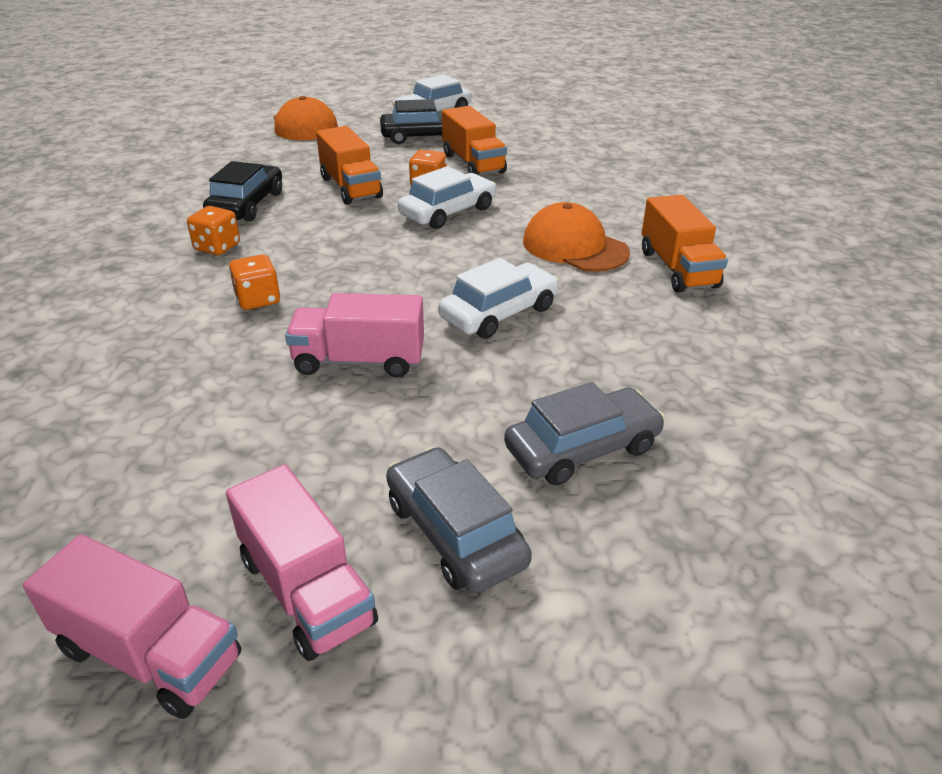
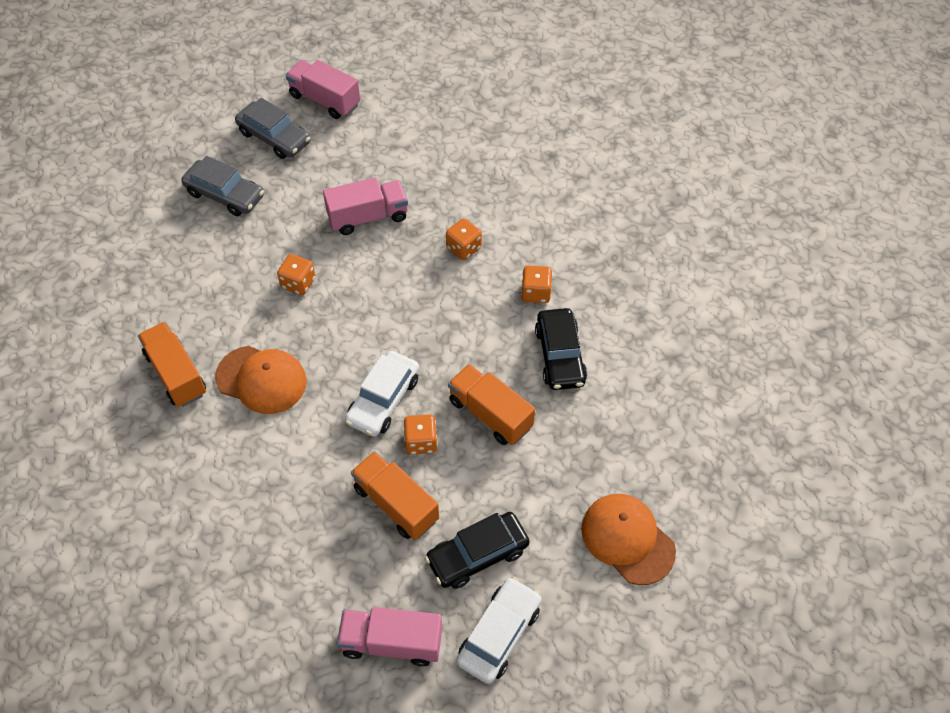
camera: 160 degrees right, 20 degrees up
pink truck [23,534,241,719] -> pink truck moved to [337,607,442,667]
white car [438,258,559,339] -> orange dice [277,254,315,295]
grey car [504,382,665,485] -> grey car turned 105 degrees counterclockwise [181,156,264,216]

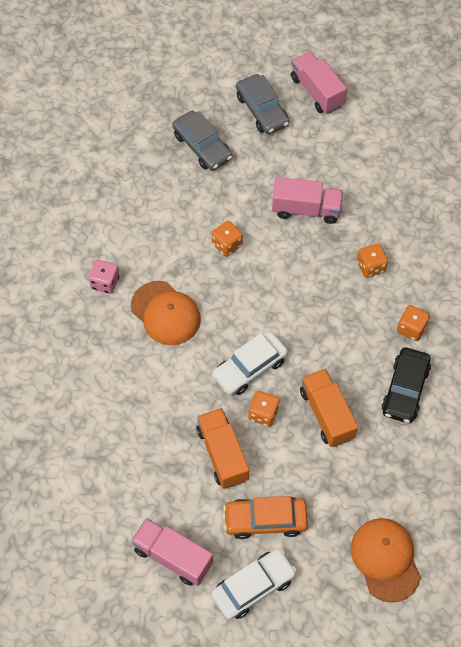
camera: 25 degrees right, 5 degrees up
orange truck [138,322,206,407] -> pink dice [89,260,119,294]
black car [425,512,530,589] -> orange car [223,496,308,539]

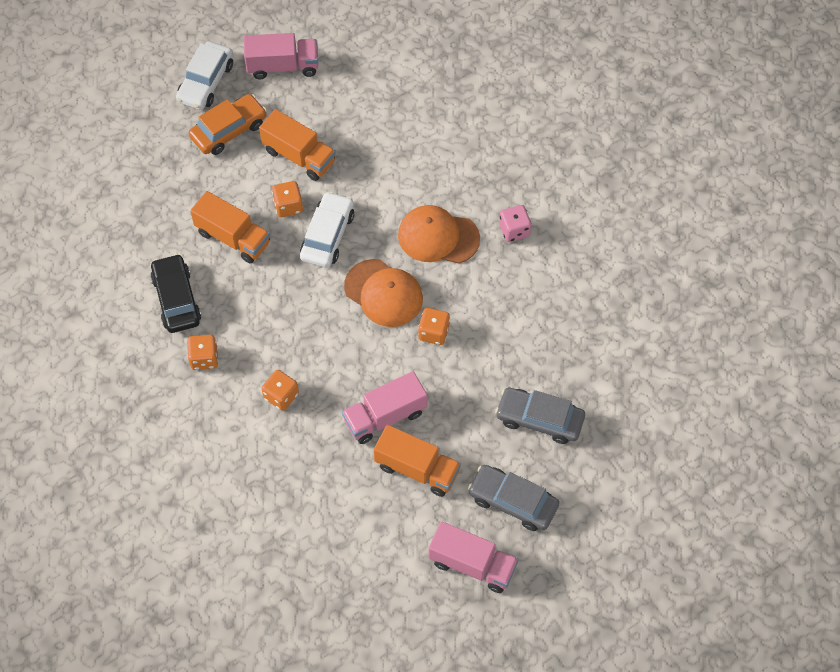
camera: 145 degrees right, 0 degrees up
orange cap [351,518,421,603] -> orange cap moved to [344,259,423,327]
none -> orange truck [374,425,461,497]

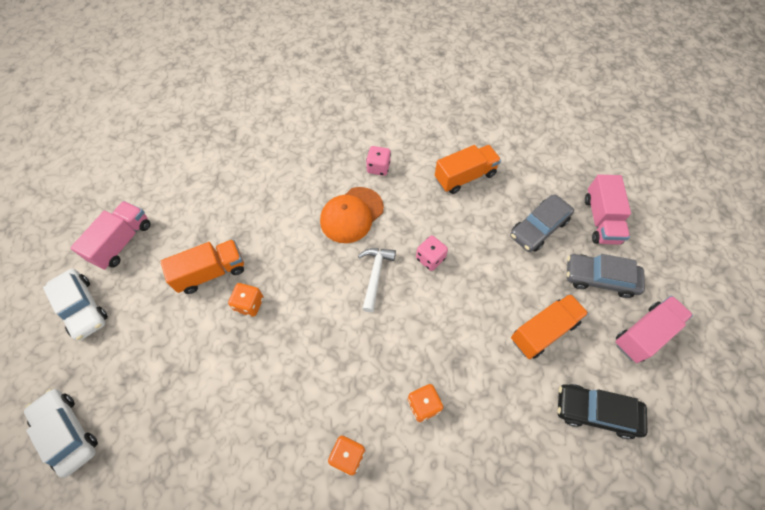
camera: 60 degrees left, 0 degrees up
black car [150,254,201,333] -> black car moved to [557,384,647,439]
orange car [189,94,267,155] -> none
orange truck [190,191,270,264] -> orange truck moved to [435,145,501,194]
white car [300,191,354,268] -> white car moved to [24,389,98,478]
pink truck [342,371,427,444] -> pink truck moved to [585,174,631,245]
orange cap [344,259,423,327] -> white hammer [358,248,396,312]
orange dice [418,308,450,345] -> pink dice [416,235,448,271]
grey car [468,465,559,531] -> grey car turned 45 degrees clockwise [567,254,645,298]

